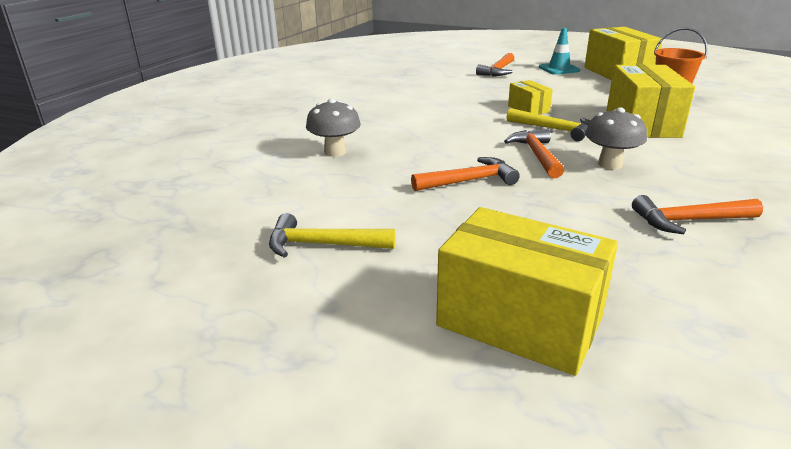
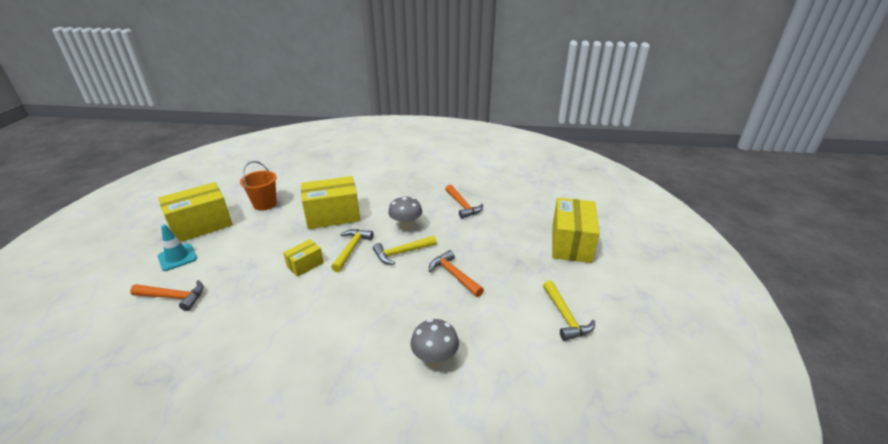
camera: 110 degrees left, 5 degrees up
orange hammer [504,128,564,178] -> yellow hammer [373,236,436,265]

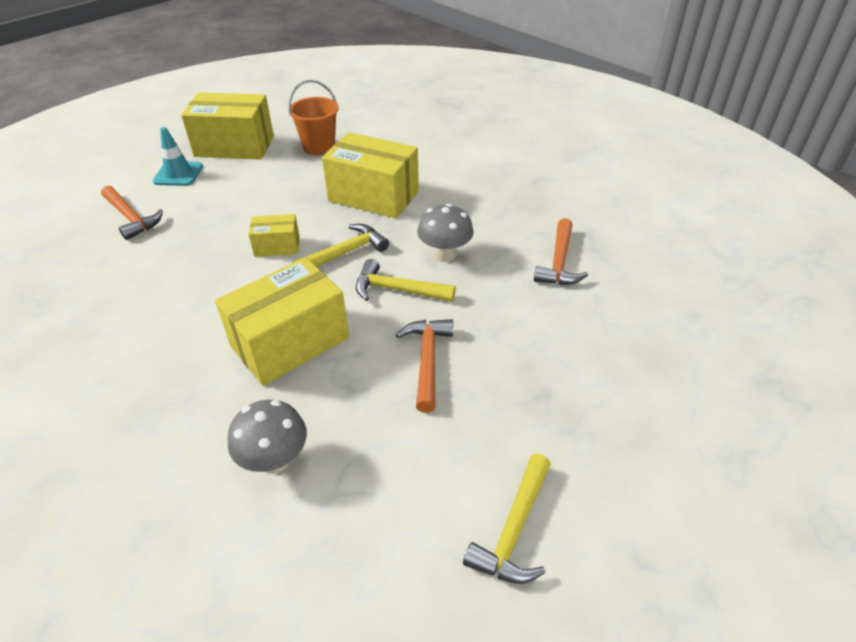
camera: 40 degrees right, 10 degrees up
yellow box [552,198,600,263] -> yellow box moved to [215,257,349,386]

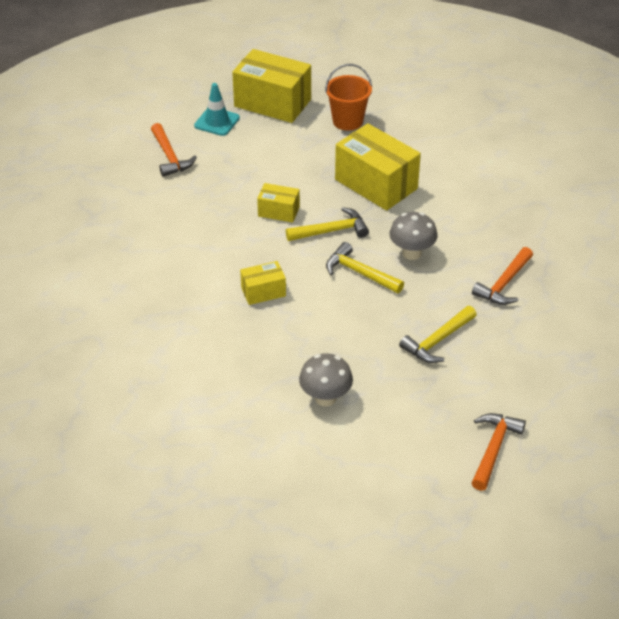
camera: 20 degrees right, 0 degrees up
yellow box [215,257,349,386] -> yellow box [240,261,286,305], size x0.51
grey mushroom [228,400,307,474] -> grey mushroom moved to [299,353,353,406]
orange hammer [396,319,453,413] -> orange hammer moved to [472,413,526,491]
yellow hammer [463,454,551,584] -> yellow hammer moved to [399,306,477,363]

